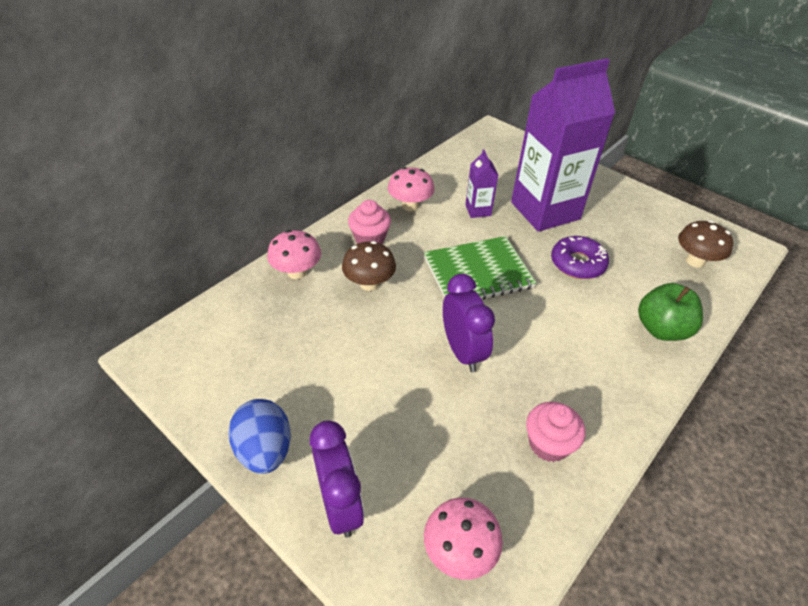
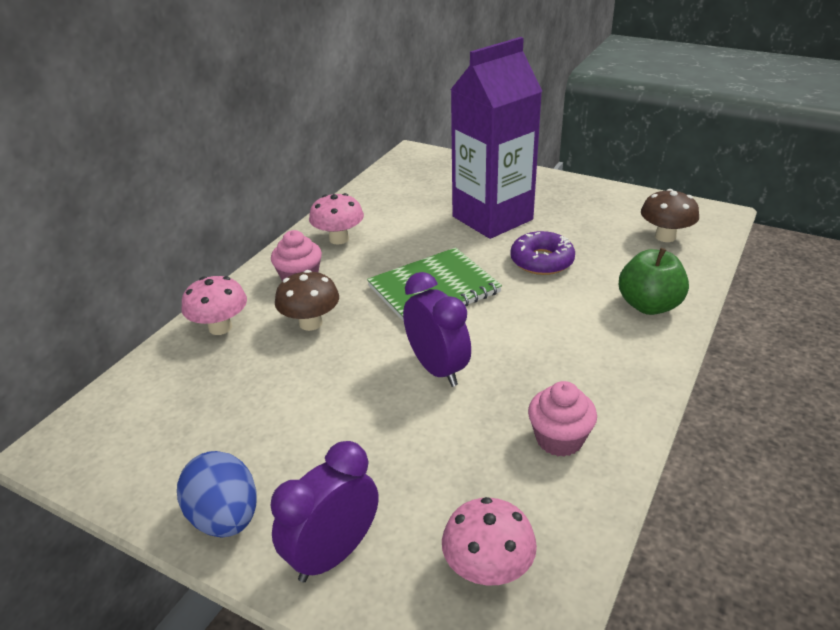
camera: 10 degrees left, 10 degrees down
purple clock [310,421,364,538] -> purple clock turned 105 degrees counterclockwise [271,441,378,582]
purple carton [465,149,498,218] -> none

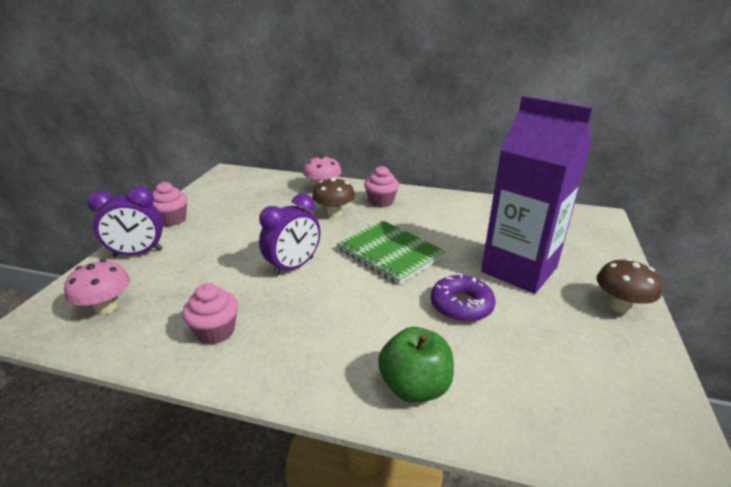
camera: 75 degrees right, 5 degrees down
blue egg [177,451,257,537] -> pink cupcake [153,182,188,226]
purple clock [271,441,378,582] -> purple clock turned 135 degrees clockwise [87,186,163,257]
pink mushroom [309,193,364,244] -> none
brown mushroom [641,189,699,242] -> brown mushroom moved to [597,258,662,313]

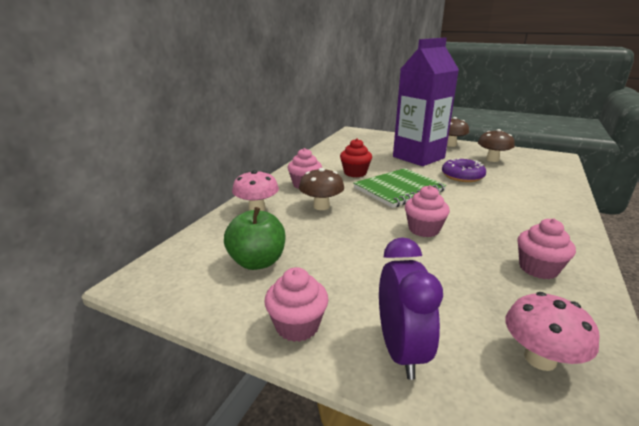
camera: 80 degrees left, 5 degrees down
purple clock [259,194,321,276] -> pink cupcake [405,185,450,237]
green apple [378,327,454,402] -> green apple moved to [224,207,285,270]
none -> red cupcake [340,138,372,177]
none -> brown mushroom [478,129,515,162]

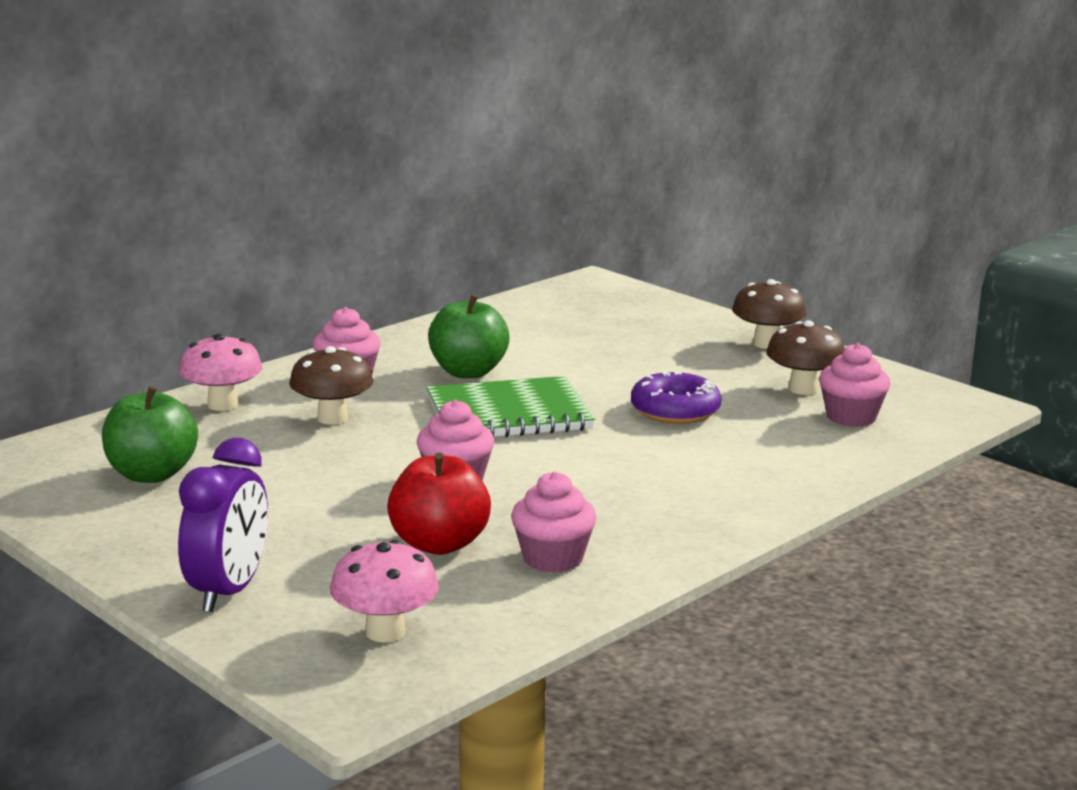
camera: 20 degrees right, 5 degrees down
pink cupcake [264,267,328,342] -> pink cupcake moved to [819,343,891,427]
red cupcake [340,138,372,177] -> green apple [428,294,510,378]
purple carton [393,38,459,166] -> none
none -> red apple [387,453,491,555]

